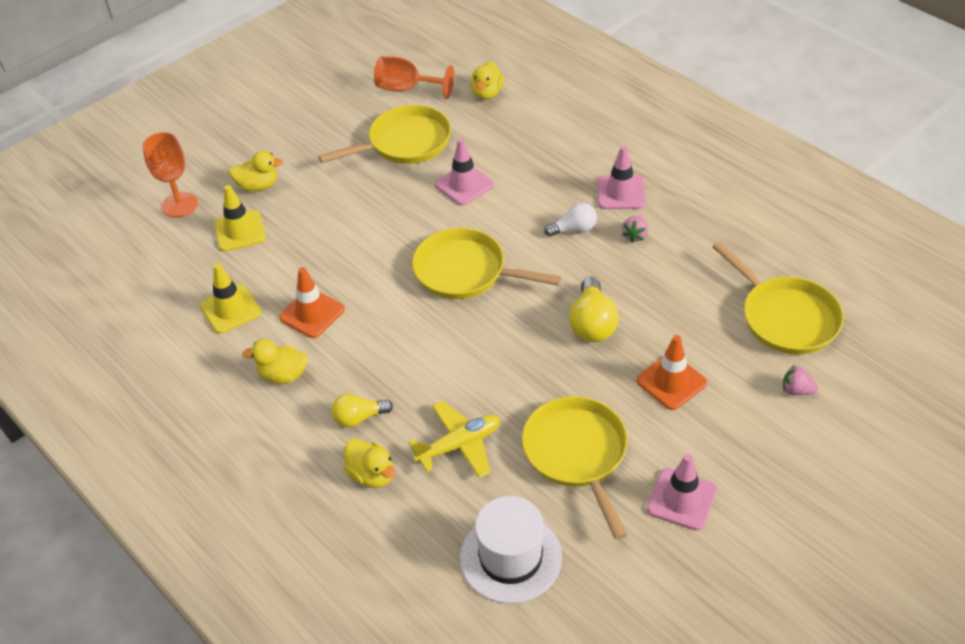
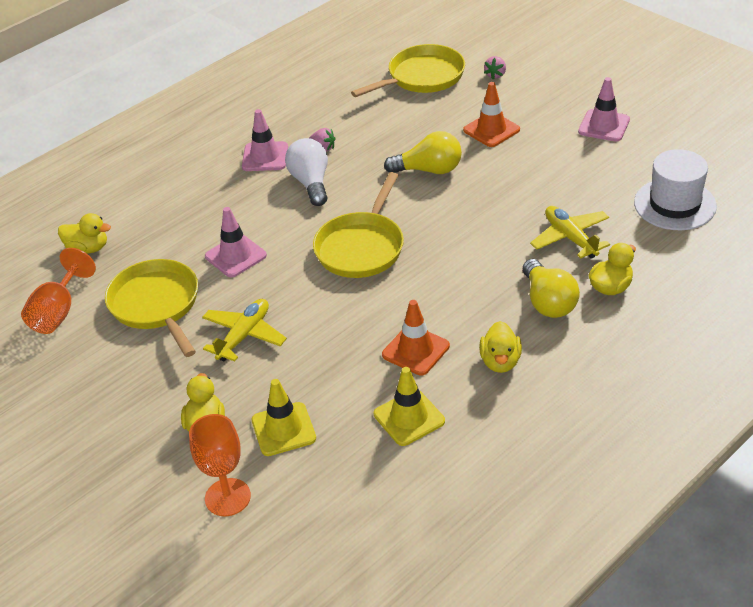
camera: 90 degrees left, 5 degrees down
yellow light bulb [331,394,393,428] -> yellow light bulb [523,259,580,318], size x1.53
yellow pan [522,396,628,540] -> none
white light bulb [544,203,597,237] -> white light bulb [285,138,328,206], size x1.53
none -> yellow plane [202,299,287,362]

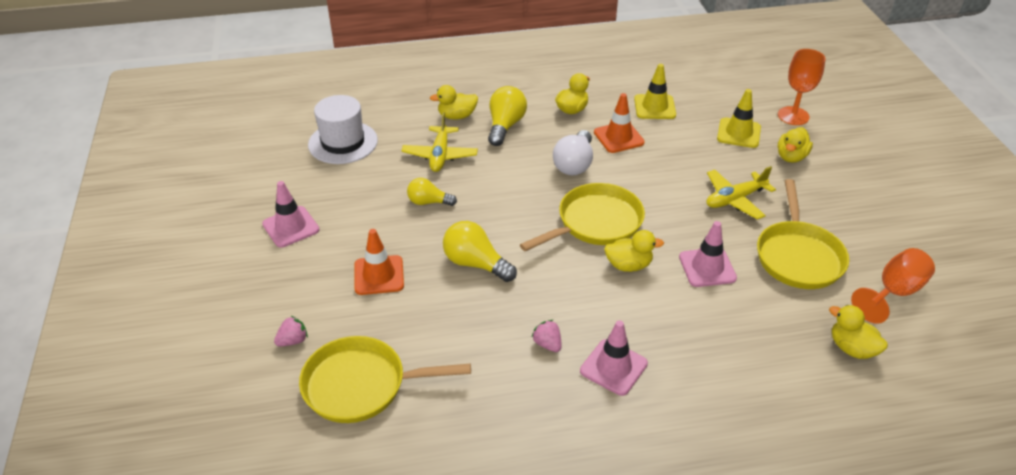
camera: 150 degrees left, 0 degrees up
white light bulb [285,138,328,206] -> white light bulb moved to [553,130,593,175]
none -> yellow light bulb [407,178,457,206]
none -> yellow duck [604,230,664,272]

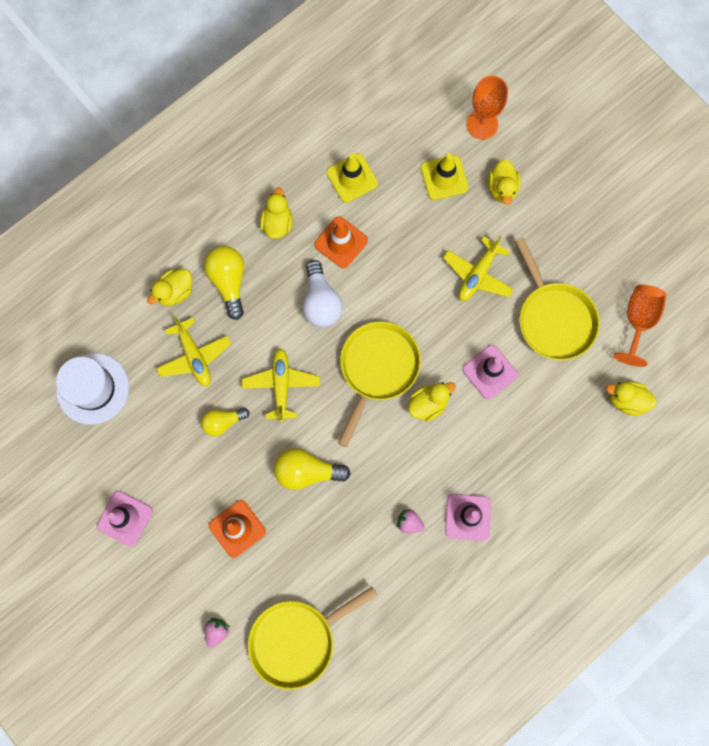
camera: 30 degrees left, 35 degrees up
none -> yellow plane [242,348,320,422]

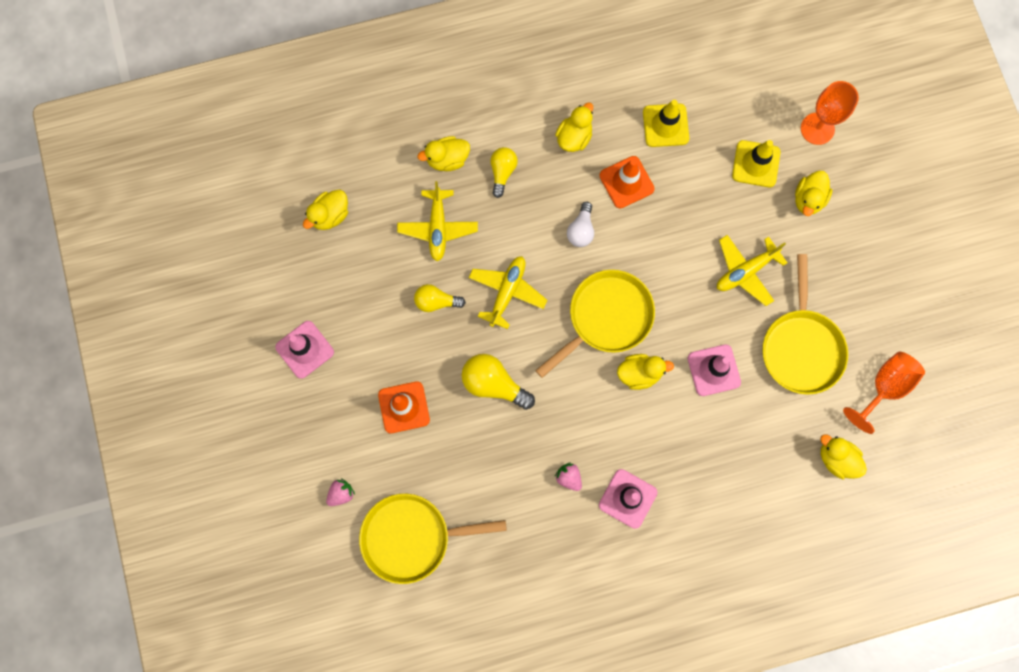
camera: 25 degrees right, 0 degrees up
white hat [56,353,129,425] -> yellow duck [303,190,348,230]
yellow light bulb [204,246,244,320] -> yellow light bulb [490,147,518,198], size x0.65
white light bulb [302,260,343,327] -> white light bulb [567,202,594,247], size x0.65

